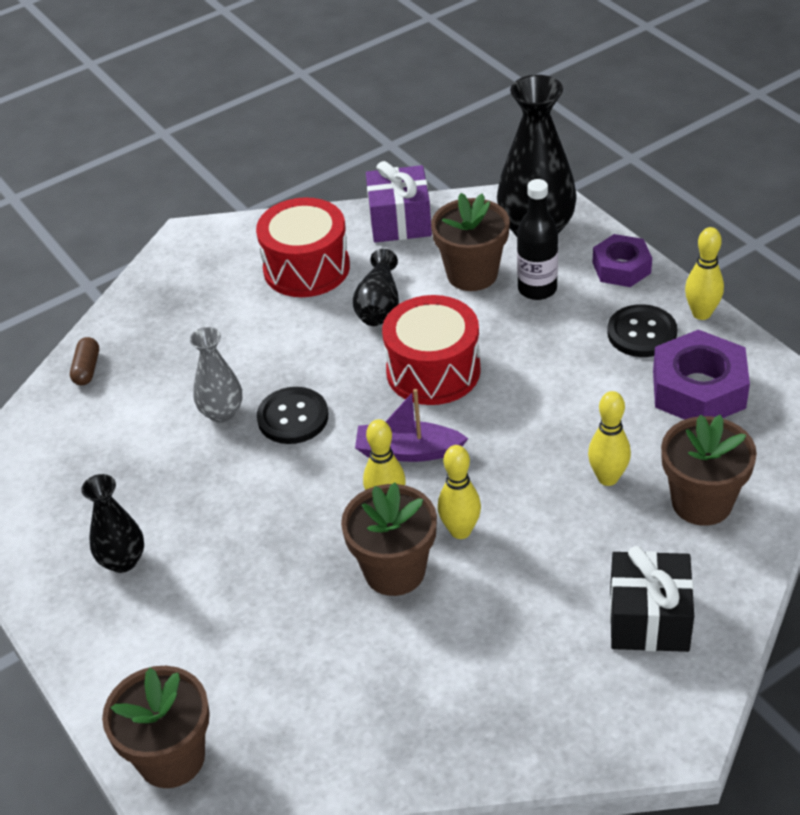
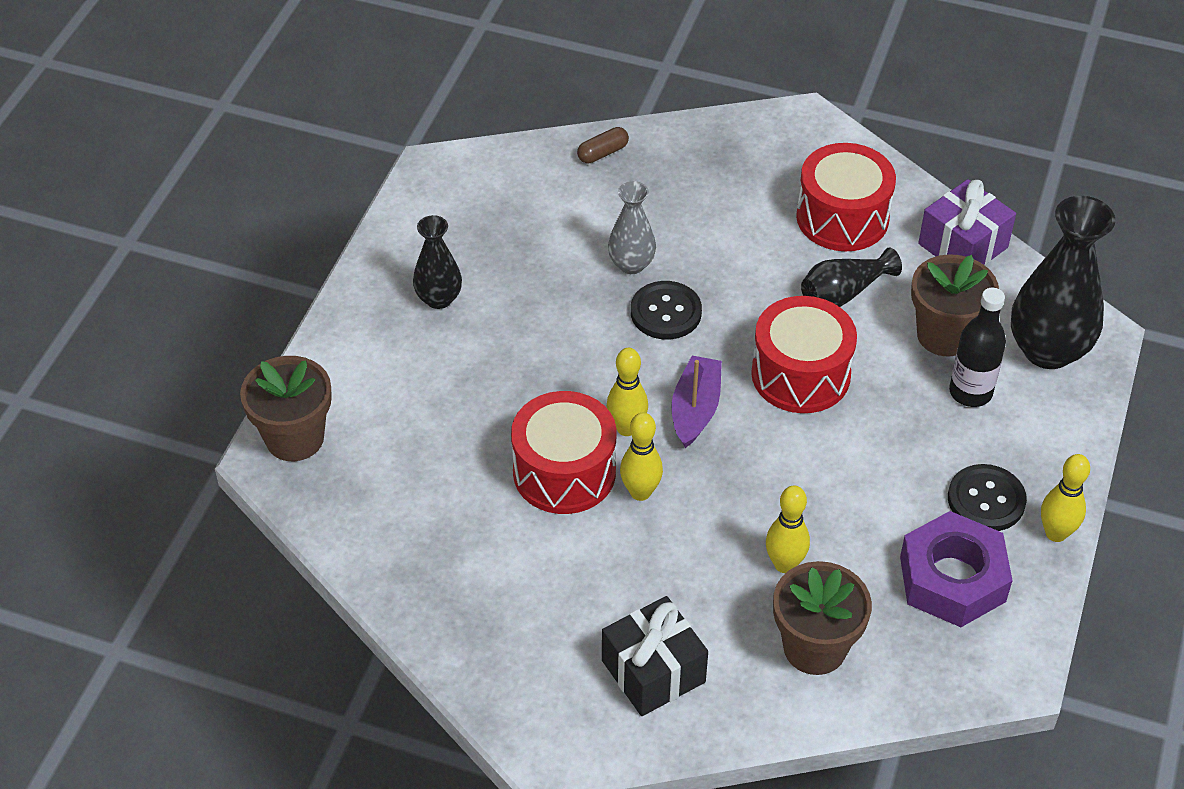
camera: 50 degrees right, 5 degrees up
brown flower pot [341,483,437,596] -> red drum [511,391,616,514]
purple boat [355,389,469,462] -> purple boat turned 45 degrees clockwise [671,356,722,448]
purple nut [593,234,652,287] -> none

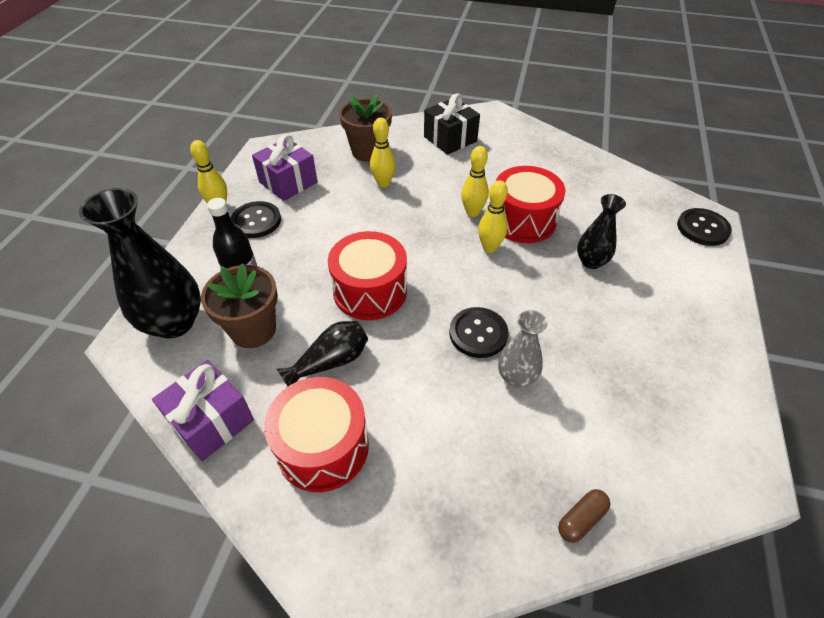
camera: 175 degrees right, 0 degrees up
brown flower pot [240,356,332,461] -> black button [677,208,732,246]
black vase [413,215,462,309] -> black vase moved to [577,194,626,269]
purple boat [671,356,722,448] -> none
purple nut [900,511,1013,627] -> purple gift [252,134,318,201]

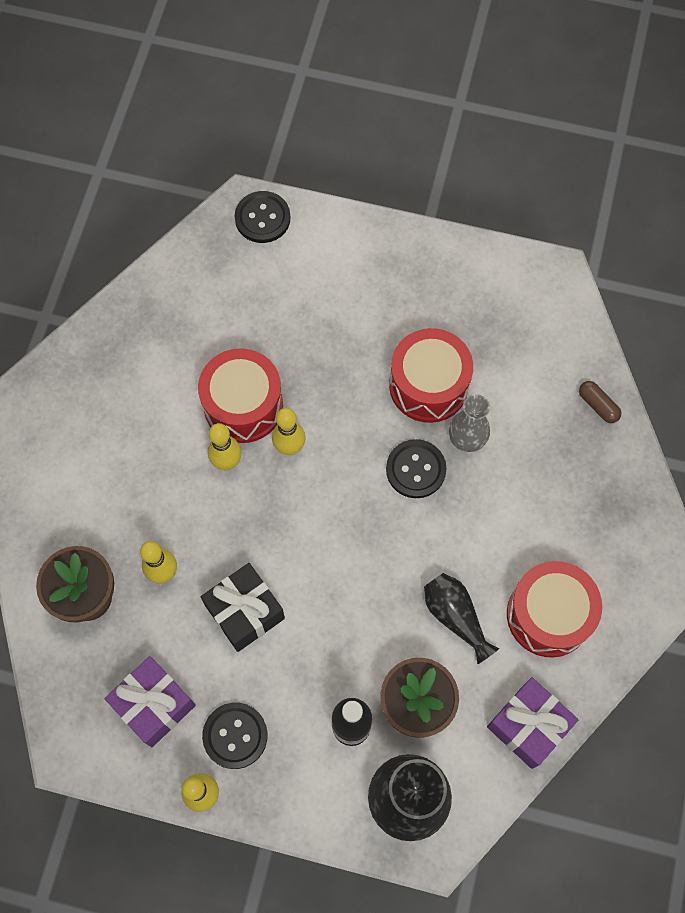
camera: 90 degrees left, 20 degrees up
red drum [328,231,407,320] -> red drum moved to [389,328,473,423]
black gift [424,93,480,155] -> black gift moved to [201,563,285,652]
black vase [577,194,626,269] -> none

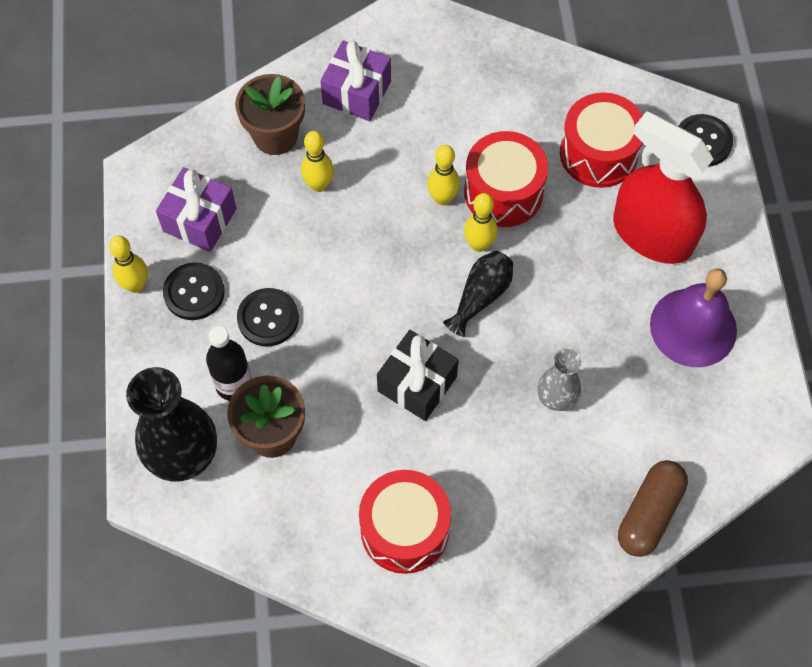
camera: 70 degrees right, 5 degrees down
black gift [201,563,285,652] -> black gift moved to [377,330,459,421]
black button [386,439,447,498] -> black button moved to [237,288,299,347]
red drum [389,328,473,423] -> red drum moved to [560,93,643,188]
black vase [424,573,499,664] -> black vase moved to [443,251,513,337]
purple gift [487,677,578,769] -> purple gift moved to [320,40,391,121]
brown capsule [579,381,621,423] -> brown capsule [618,460,688,557], size x1.85
none -> red spray bottle [613,111,713,264]
none -> purple bell [650,268,737,367]

